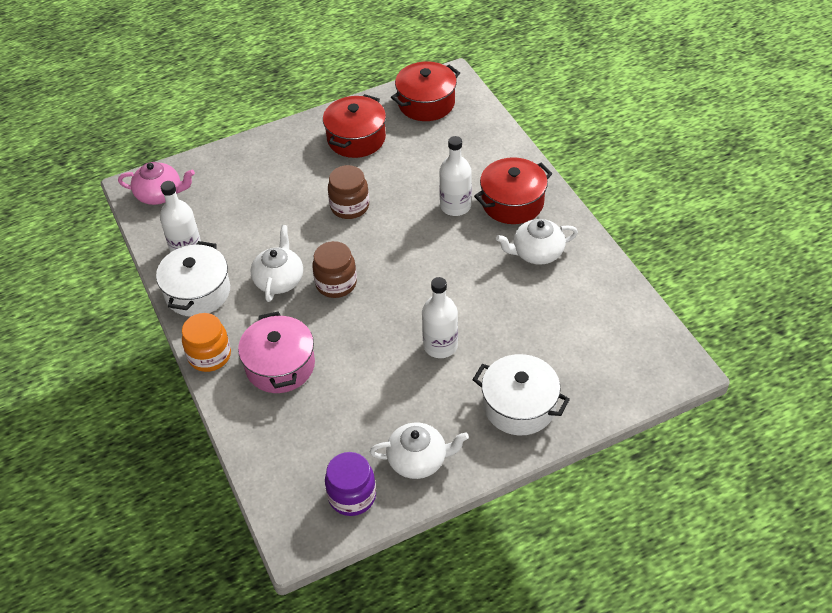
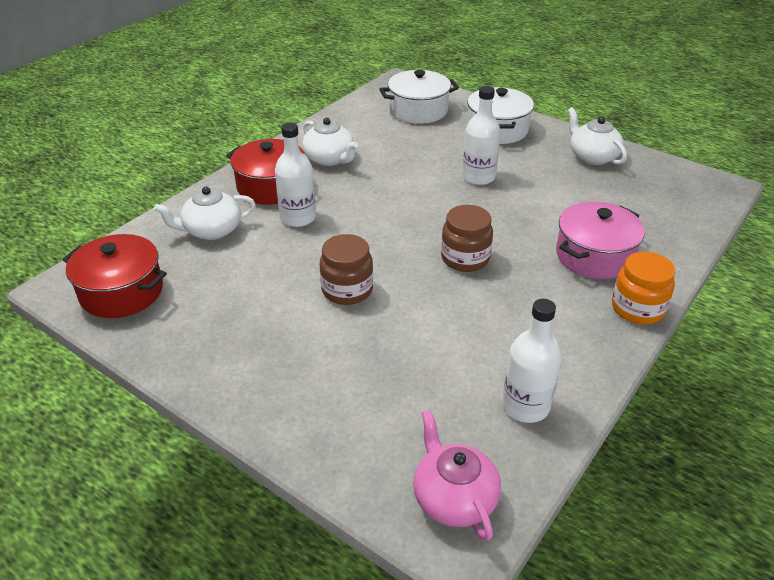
camera: 120 degrees left, 10 degrees down
white pot [156,241,230,317] -> white pot moved to [379,70,459,124]
white teapot [250,225,303,302] -> white teapot moved to [154,187,256,240]
red pot [323,94,386,158] -> none
purple jar [325,452,376,516] -> none

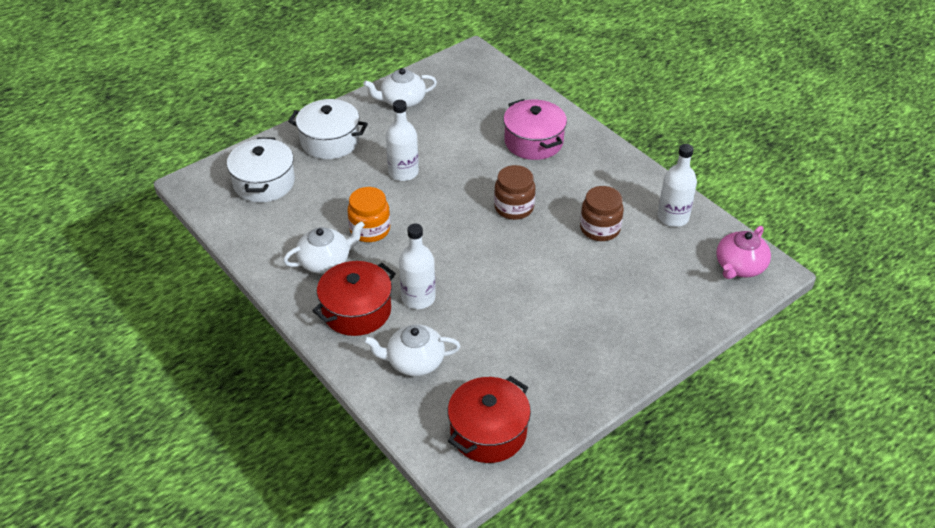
camera: 75 degrees left, 5 degrees up
white teapot [154,187,256,240] -> white teapot turned 90 degrees clockwise [364,324,460,376]
brown jar [320,234,373,305] -> brown jar moved to [580,186,624,241]
pink teapot [413,410,501,541] -> pink teapot turned 45 degrees counterclockwise [716,226,771,279]
orange jar [612,252,676,324] -> orange jar moved to [348,187,390,242]

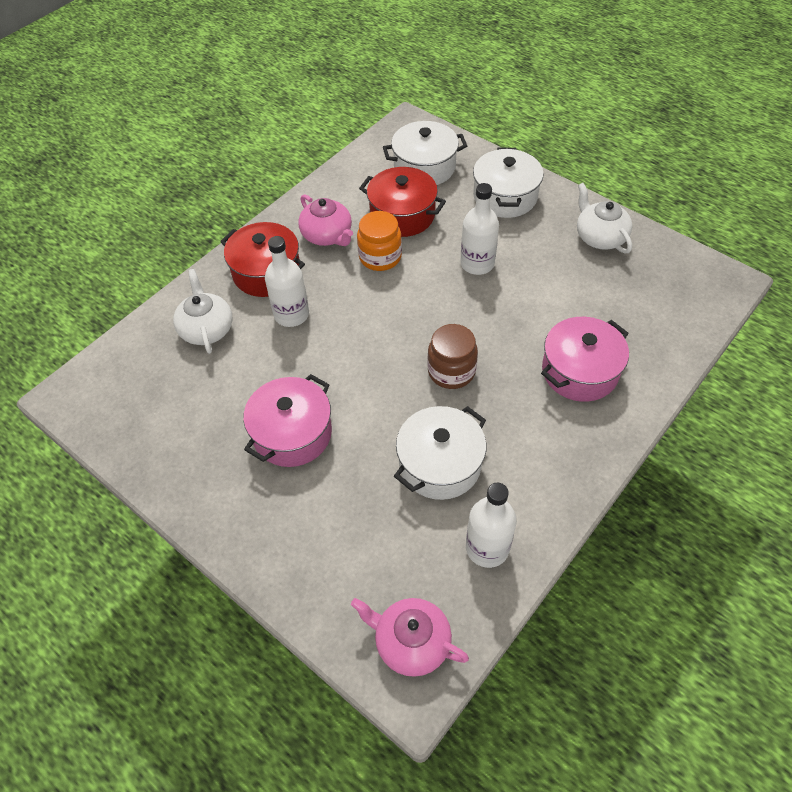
camera: 80 degrees right, 10 degrees up
white teapot [283,221,365,274] -> pink teapot [298,194,353,246]
red pot [448,376,531,463] -> red pot moved to [359,167,446,237]
brown jar [580,186,624,241] -> white pot [394,406,486,500]
none -> pink pot [243,374,332,467]

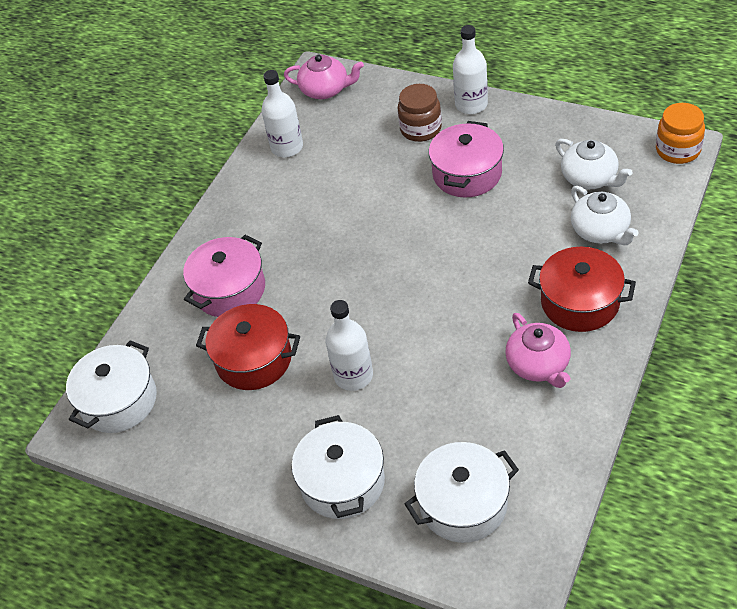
camera: 170 degrees right, 5 degrees down
white bottle [265,236,309,327] -> white bottle moved to [453,25,488,114]
pink teapot [298,194,353,246] -> pink teapot turned 150 degrees counterclockwise [505,313,571,388]
orange jar [357,211,402,271] -> orange jar moved to [656,103,705,164]
red pot [359,167,446,237] -> red pot moved to [196,304,300,390]
white pot [394,406,486,500] -> white pot moved to [66,340,157,433]
brown jar [427,324,478,389] -> brown jar moved to [397,84,442,142]
white teapot [577,183,632,253] -> white teapot moved to [555,139,633,189]

